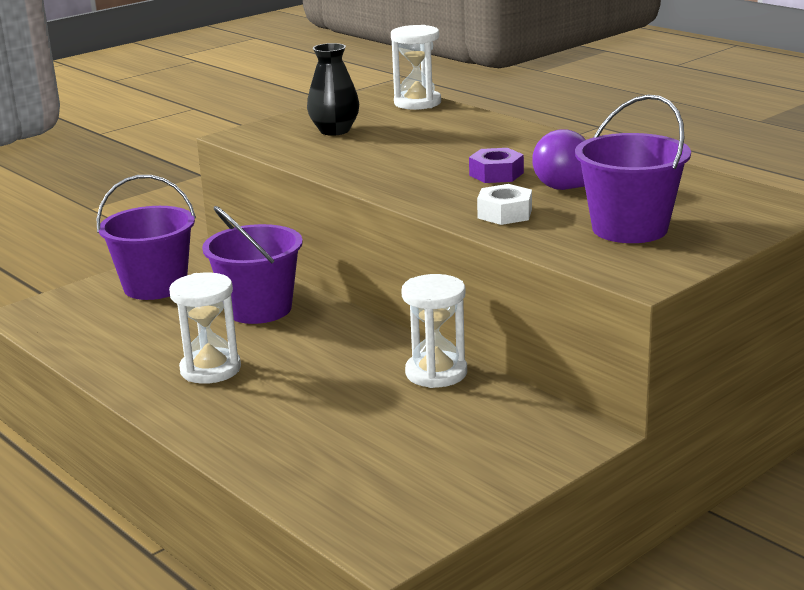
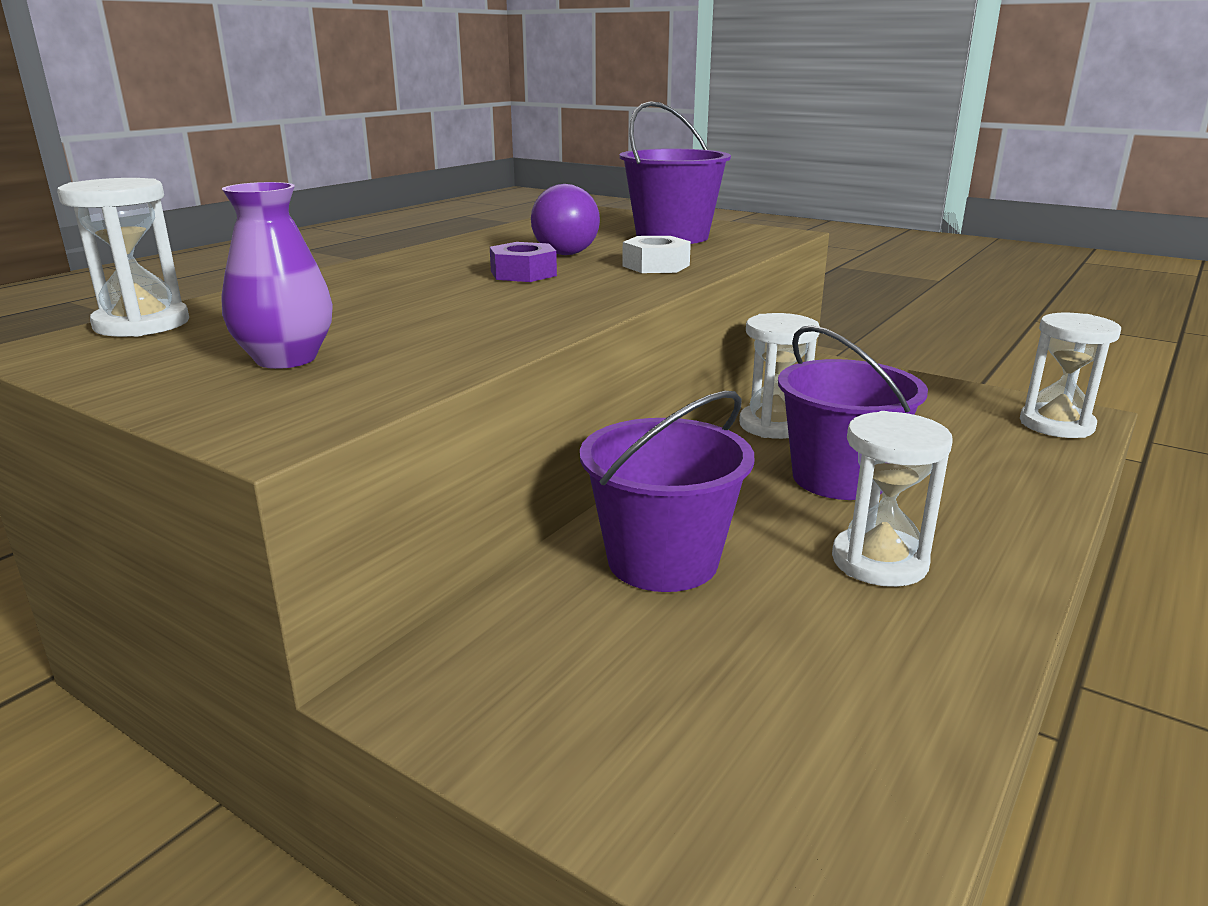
camera: 105 degrees left, 0 degrees up
purple bucket [97,175,196,300] -> purple bucket moved to [778,325,928,500]
black vase [307,43,359,136] -> purple vase [221,182,333,369]
none -> white hourglass [1020,313,1121,438]

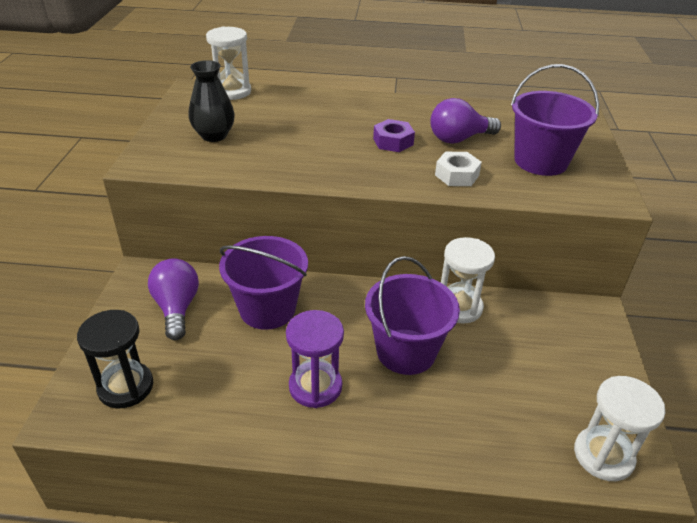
camera: 60 degrees right, 15 degrees up
purple vase [221,182,333,369] -> black vase [189,60,235,142]
white hourglass [832,411,952,587] -> purple hourglass [286,310,344,408]
none -> black hourglass [77,310,153,409]
none -> purple light bulb [148,258,199,340]

